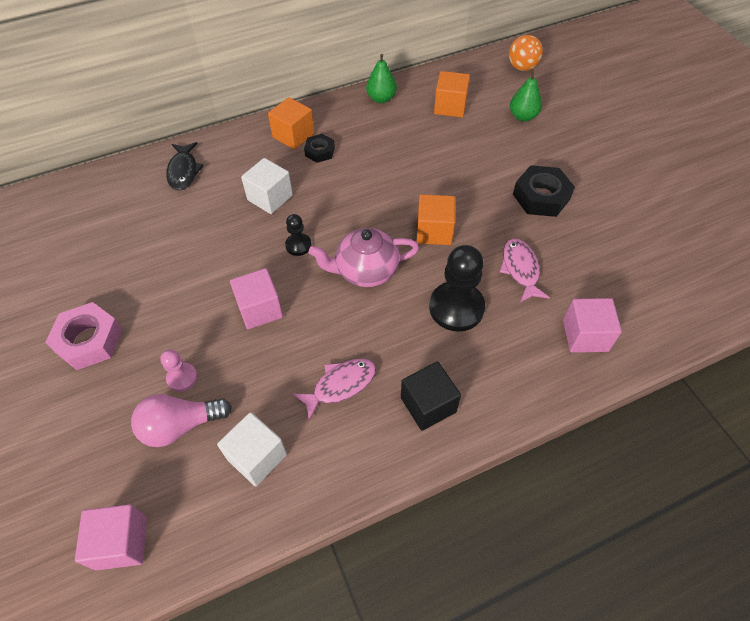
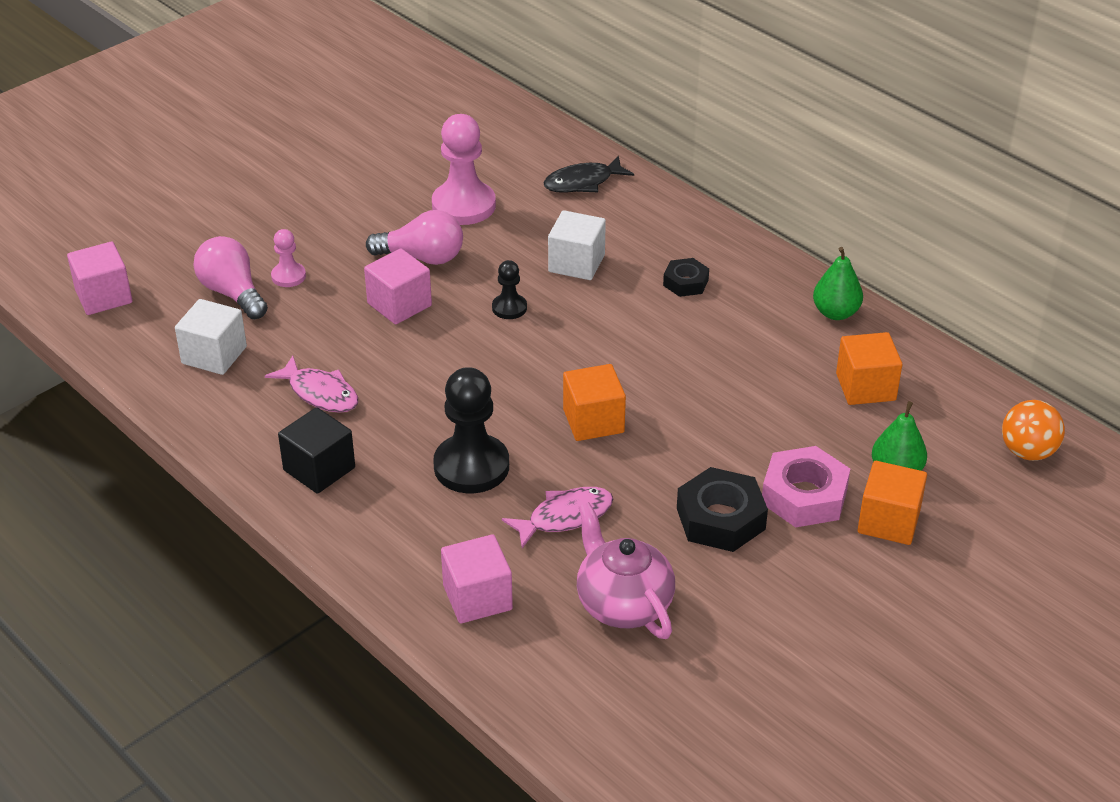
camera: 70 degrees right, 15 degrees down
pink nut [45,302,122,370] -> pink nut moved to [762,446,850,527]
orange cube [268,97,314,149] -> orange cube moved to [858,461,927,545]
pink teapot [309,228,419,287] -> pink teapot moved to [577,502,675,639]
none -> pink light bulb [366,210,463,265]
none -> pink pawn [432,114,496,225]

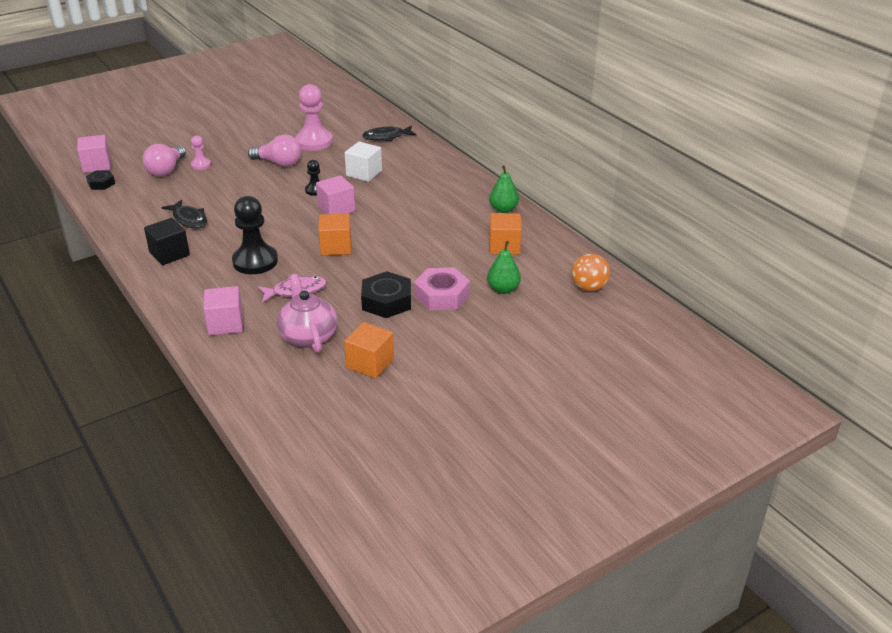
camera: 10 degrees right, 5 degrees down
white cube [175,299,247,375] -> none
pink light bulb [193,236,268,319] -> pink light bulb turned 135 degrees counterclockwise [143,144,186,176]
pink fish [265,355,358,413] -> black fish [161,199,207,228]
pink cube [364,248,432,324] -> pink cube moved to [316,175,355,214]
black nut [663,258,709,297] -> black nut moved to [86,170,115,190]
orange cube [858,461,927,545] -> orange cube moved to [344,322,394,379]

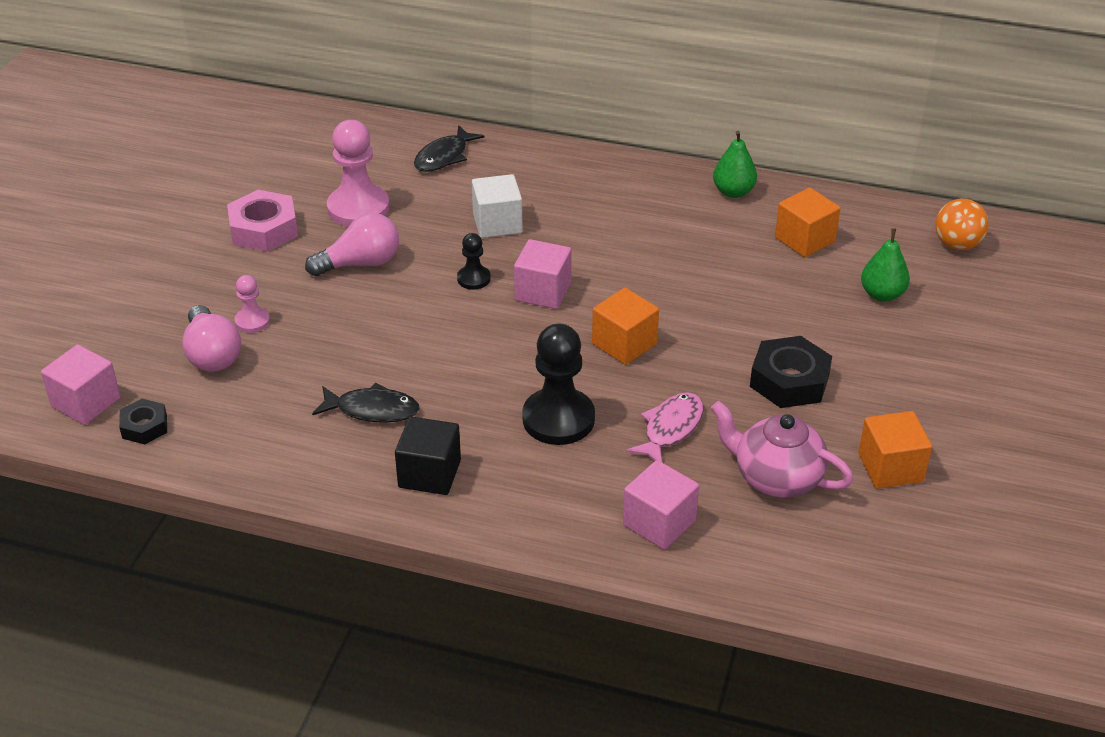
camera: 40 degrees left, 5 degrees up
pink nut [414,267,470,310] -> pink nut moved to [227,190,298,252]

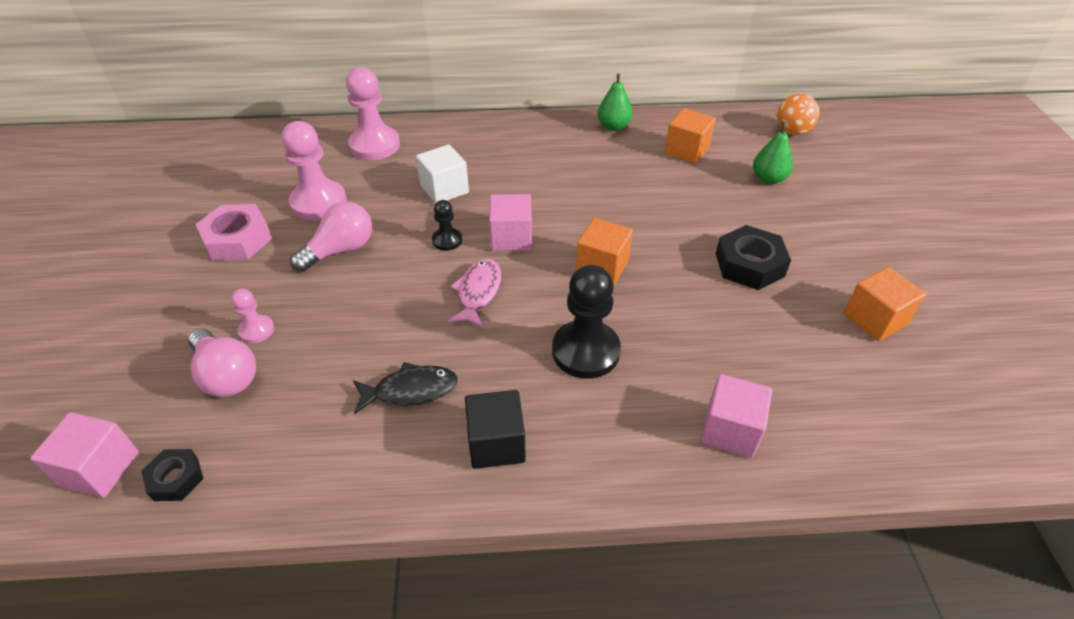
camera: 20 degrees left, 5 degrees up
black fish [414,125,484,172] -> pink pawn [346,67,400,160]
pink fish [626,392,703,462] -> pink fish moved to [448,259,502,328]
pink teapot [711,401,854,498] -> none

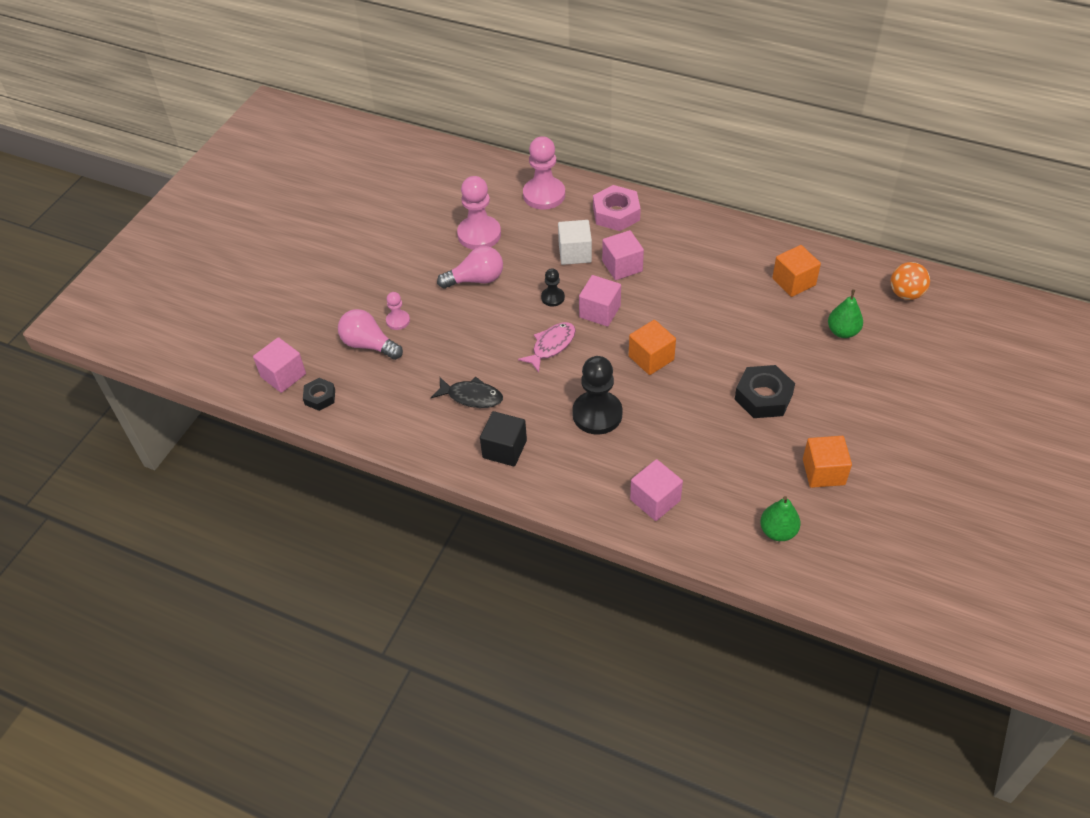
camera: 30 degrees right, 5 degrees up
pink light bulb [188,329,256,397] -> pink light bulb turned 135 degrees clockwise [338,309,403,360]
pink nut [195,204,272,261] -> pink nut moved to [593,185,641,231]
green pear [598,73,633,131] -> green pear moved to [760,496,801,541]
none -> pink cube [602,230,644,280]

